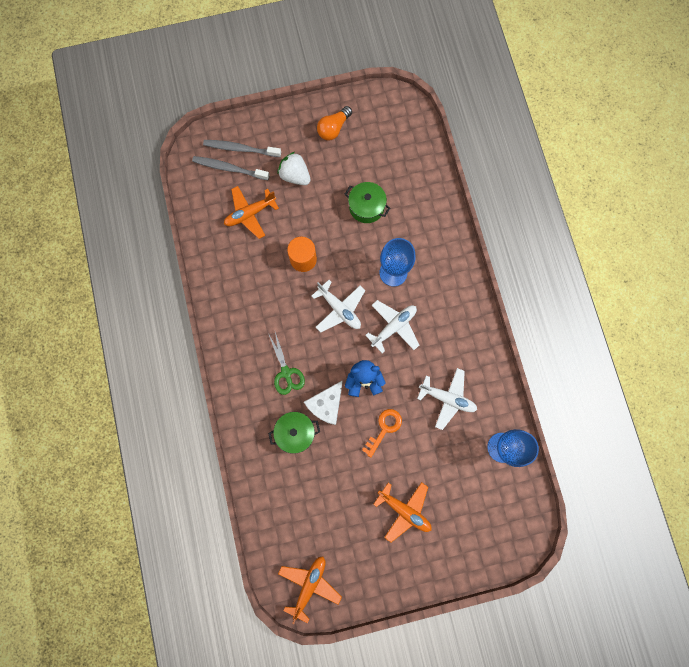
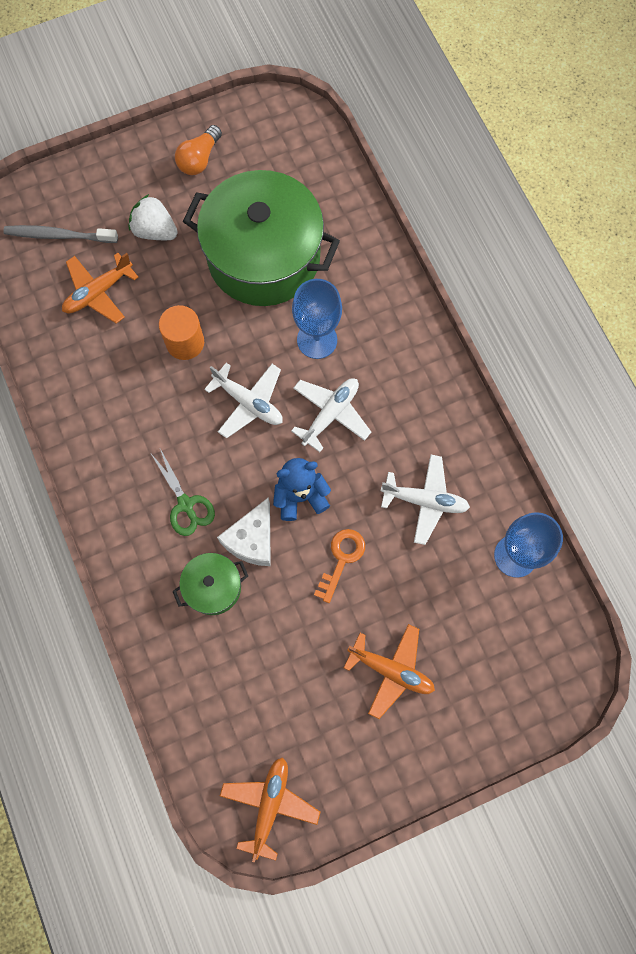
camera: 10 degrees left, 5 degrees down
grey toothbrush [203,140,281,157] -> none
green pot [345,182,390,223] -> green pot [183,170,340,306], size x2.23

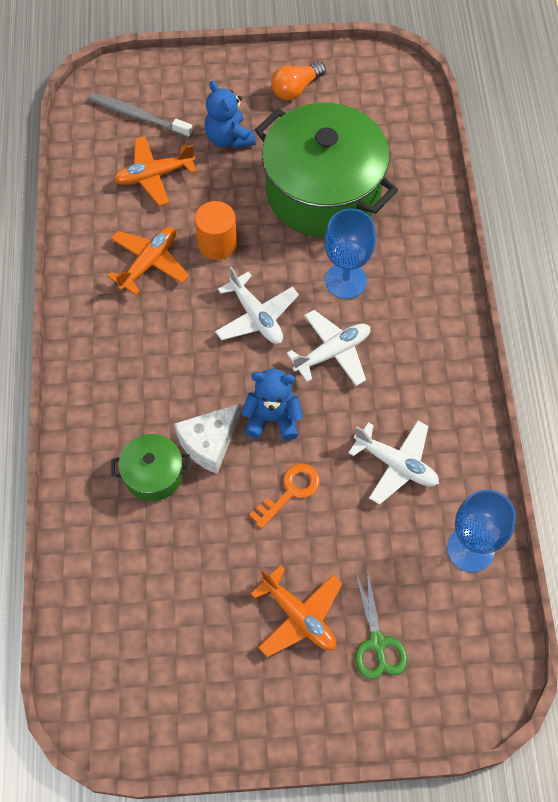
camera: 20 degrees right, 10 degrees down
white strawberry [129,194,178,240] -> blue teddy bear [205,81,256,149]
green scissors [151,449,215,536] -> green scissors moved to [355,569,408,680]
orange plane [220,757,320,863] -> orange plane moved to [108,227,189,295]

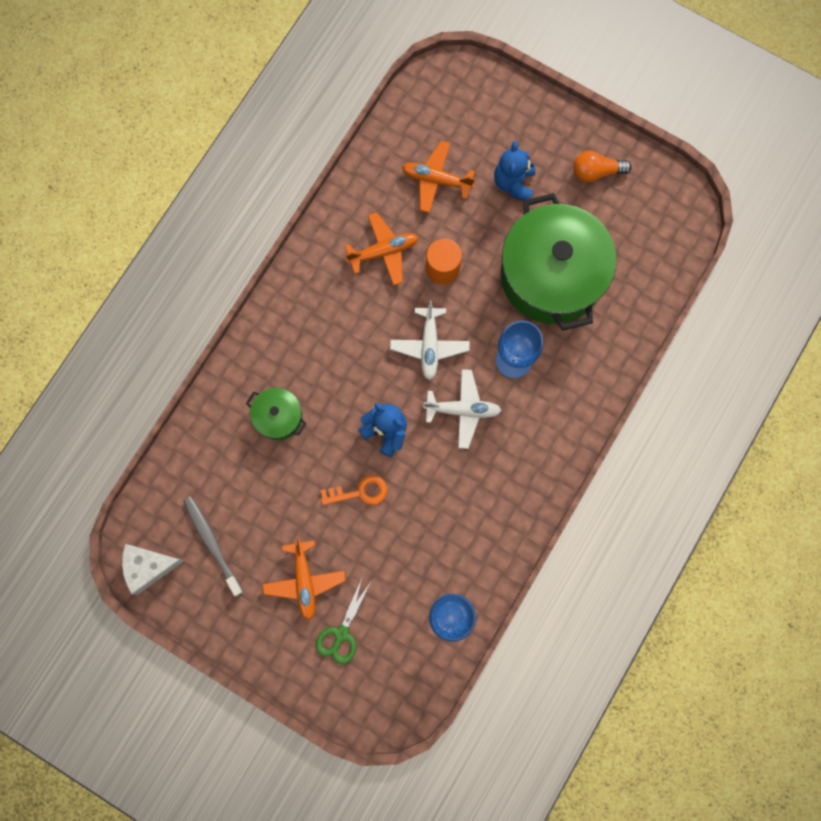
camera: 35 degrees right, 15 degrees up
grey toothbrush [89,93,193,138] -> grey toothbrush moved to [183,496,243,596]
white cheese [174,404,240,474] -> white cheese moved to [122,544,184,595]
white plane [348,421,439,505] -> none

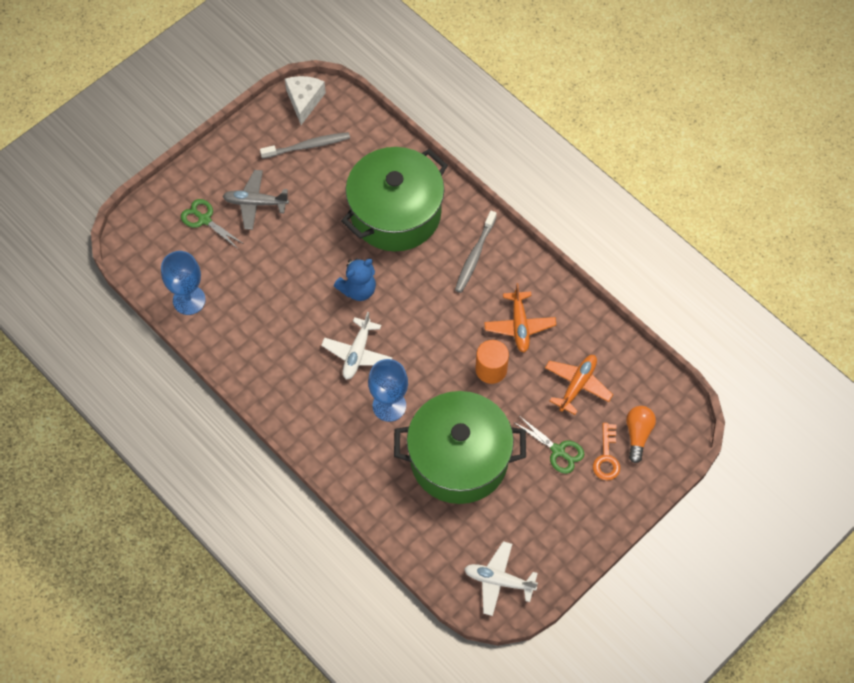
camera: 105 degrees right, 15 degrees down
green pot [246,388,307,440] -> green pot [341,147,448,251], size x2.23
orange plane [262,539,346,620] -> grey plane [223,170,289,230]
orange key [321,475,388,505] -> orange key moved to [593,423,620,480]
white plane [390,300,470,380] -> white plane moved to [464,541,538,616]
blue teddy bear [494,141,535,201] -> green scissors [515,417,584,474]
orange light bulb [574,151,632,182] -> orange light bulb moved to [626,406,656,463]
none -> grey toothbrush [455,211,497,293]

